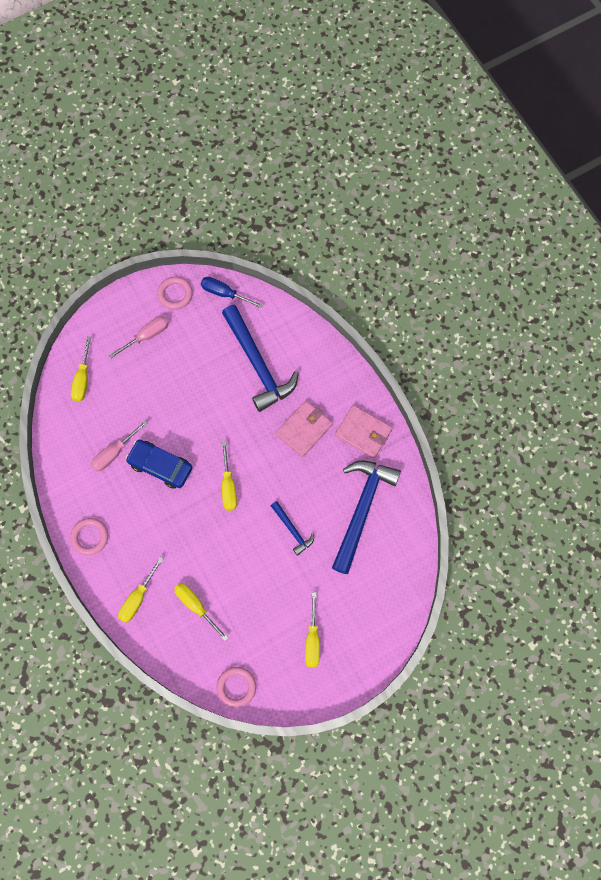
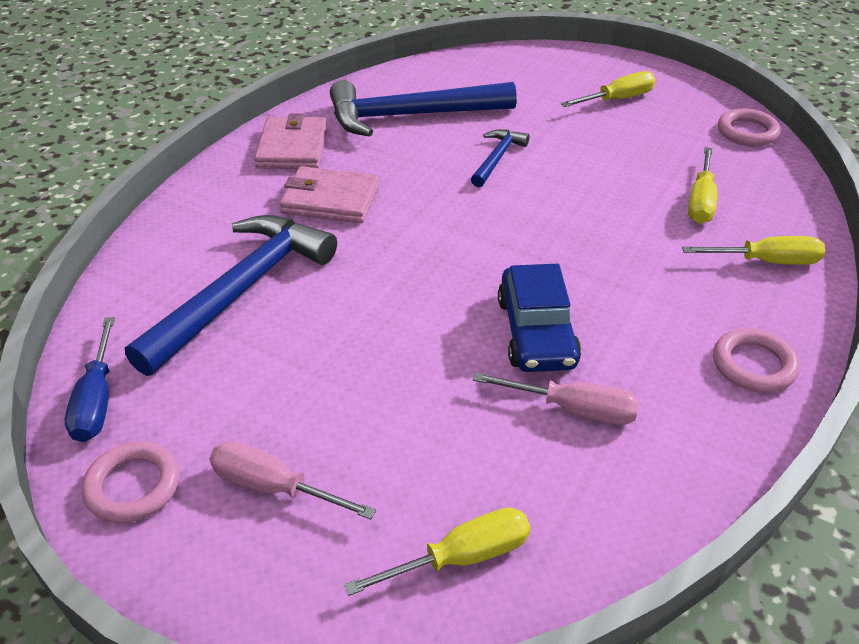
camera: 120 degrees left, 30 degrees down
yellow screwdriver [222,442,237,511] -> none

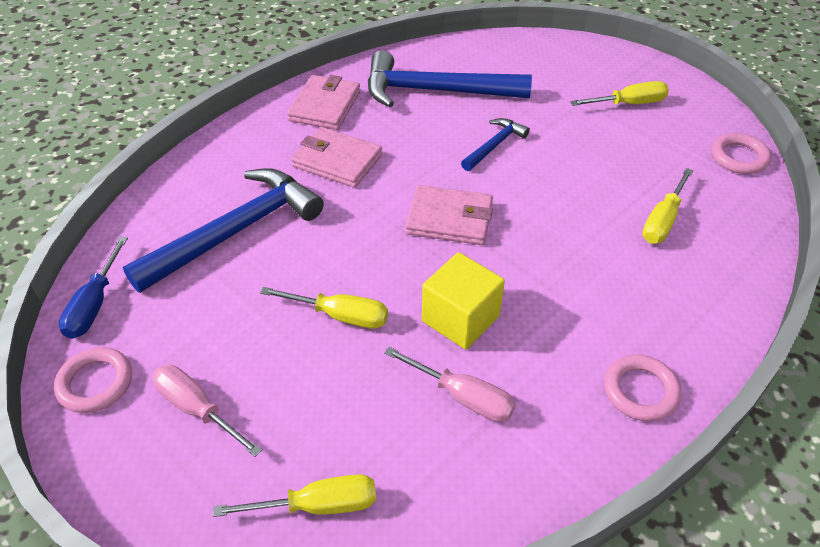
camera: 15 degrees right, 5 degrees up
blue car [498,264,581,372] -> yellow cube [422,252,505,349]
yellow screwdriver [682,236,825,265] -> yellow screwdriver moved to [260,287,388,329]
none -> pink wallet [405,185,493,245]

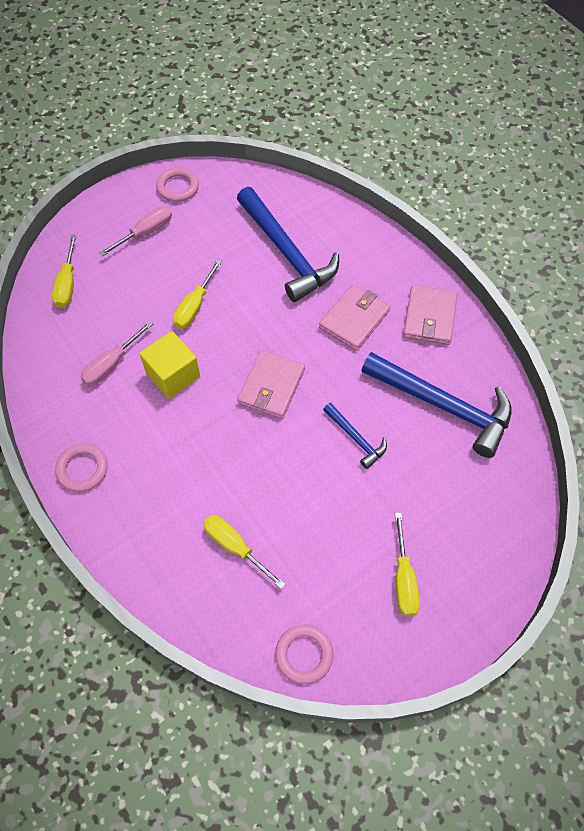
camera: 100 degrees right, 15 degrees up
blue screwdriver [58,236,128,339] -> none
pink wallet [287,75,360,130] -> pink wallet turned 75 degrees clockwise [403,285,457,345]
blue hammer [368,50,532,107] -> blue hammer turned 105 degrees clockwise [361,352,512,458]

